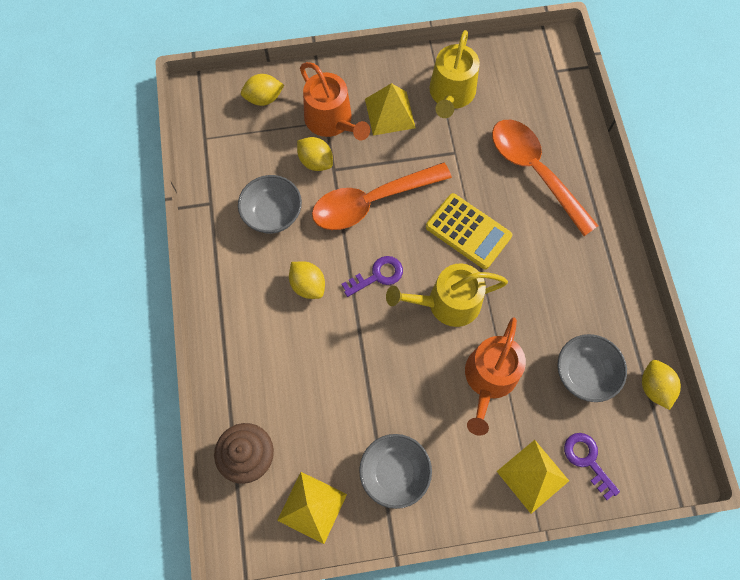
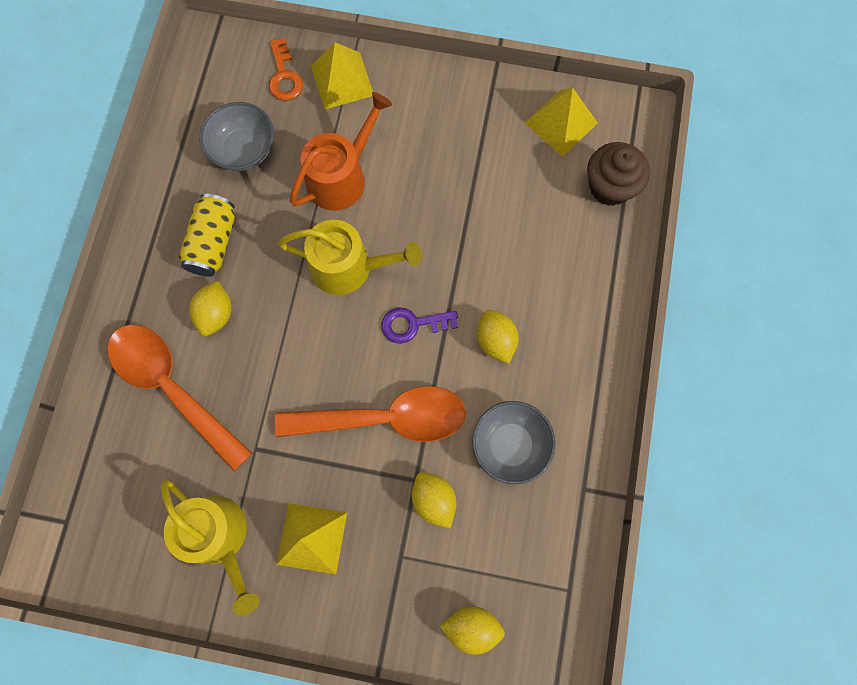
camera: 160 degrees left, 5 degrees up
orange watering can [300,62,370,140] -> none
grey bowl [359,434,432,509] -> none
yellow calculator [426,193,512,269] -> none
yellow watering can [429,30,480,118] -> yellow watering can turned 105 degrees clockwise [161,480,260,616]
orange spoon [492,120,598,236] -> orange spoon turned 150 degrees clockwise [108,324,252,471]
purple key [564,433,620,500] -> orange key [269,38,303,101]
yellow lemon [642,360,681,410] -> yellow lemon moved to [189,281,231,336]
none -> yellow can [179,194,235,277]

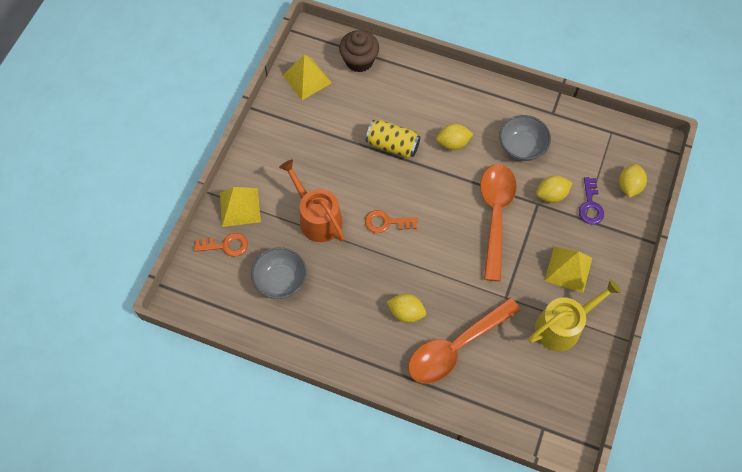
camera: 80 degrees left, 10 degrees down
yellow can [179,194,235,277] -> yellow can moved to [366,120,420,158]
yellow watering can [278,220,422,295] -> orange key [365,210,418,233]
purple key [382,307,458,344] -> purple key moved to [579,177,604,224]

